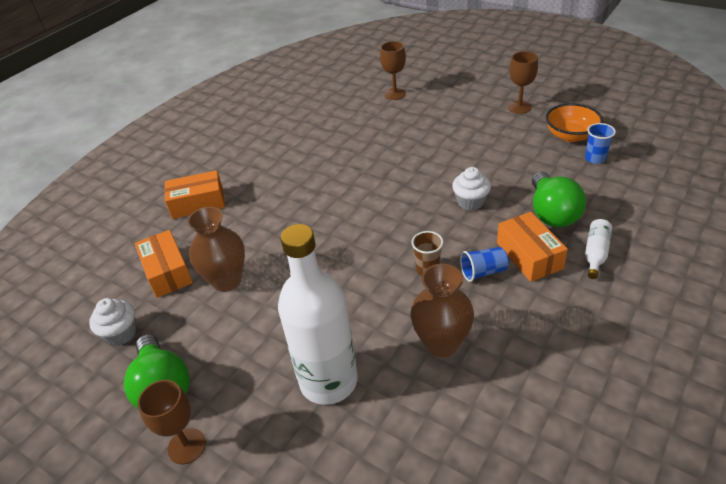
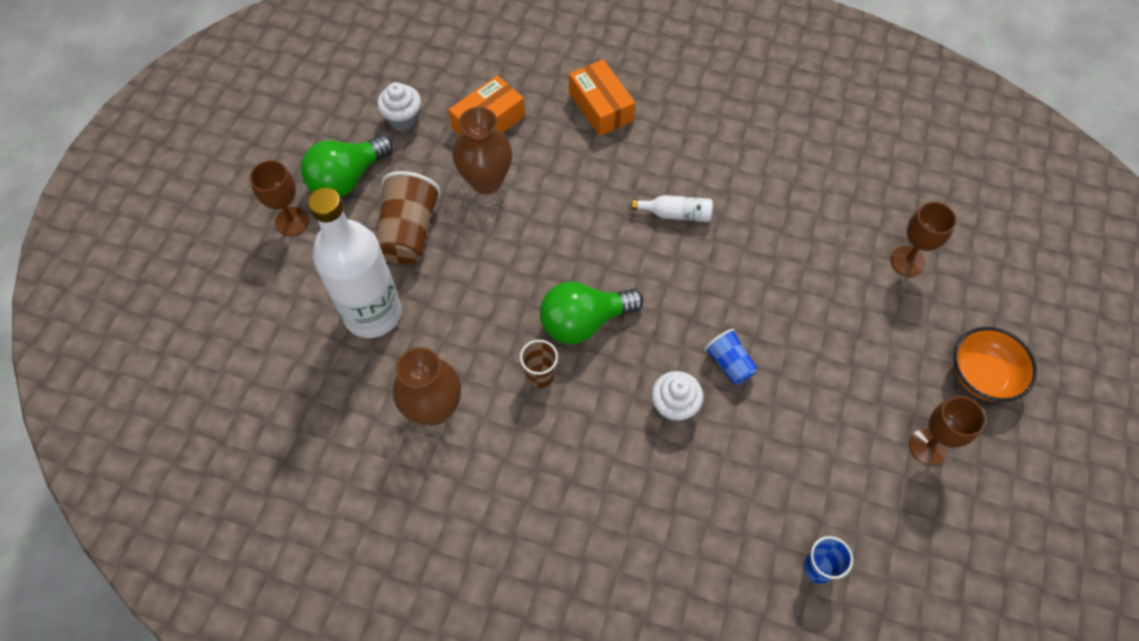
camera: 70 degrees right, 20 degrees up
blue cup [460,247,509,282] -> blue cup moved to [704,329,758,385]
orange box [497,212,568,282] -> none
green light bulb [532,171,586,227] -> green light bulb moved to [540,282,644,344]
orange bowl [546,103,603,142] -> orange bowl moved to [953,327,1037,402]
white bottle [585,219,612,279] -> white bottle moved to [632,195,713,222]
none -> brown cup [376,171,441,265]

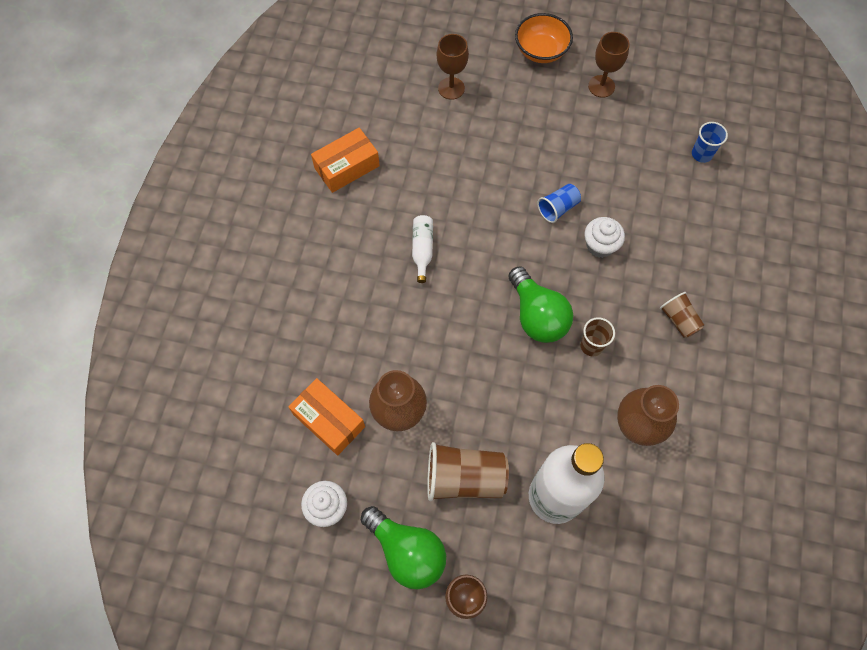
camera: 95 degrees left, 5 degrees up
orange box [569,59,635,136] -> orange box moved to [311,128,380,193]
none -> brown cup [660,292,704,338]

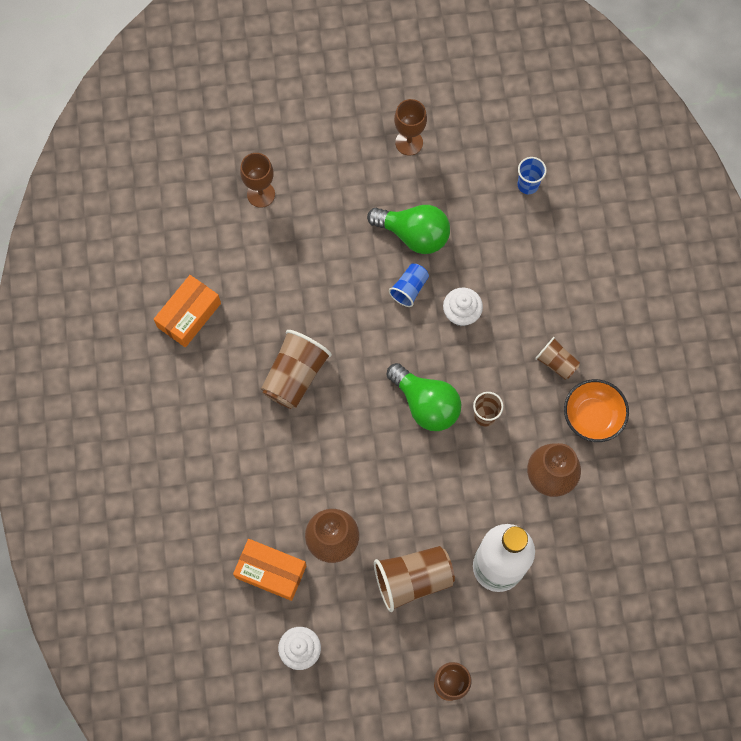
camera: 20 degrees left, 5 degrees up
green light bulb [361,506,446,589] -> green light bulb moved to [367,205,450,254]
white bottle [412,215,433,283] -> brown cup [261,330,332,409]
orange bowl [515,13,573,63] -> orange bowl moved to [564,379,629,442]

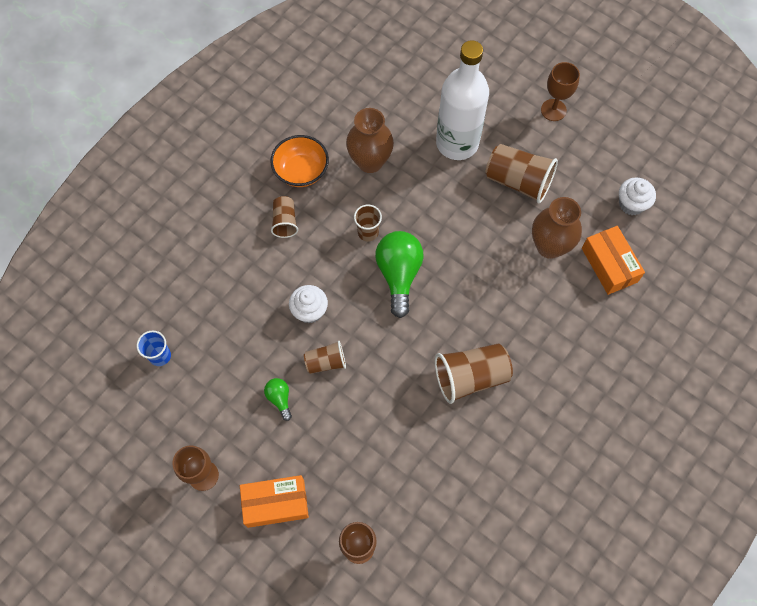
camera: 135 degrees left, 5 degrees down
orange box [154,275,221,347] -> orange box moved to [240,475,309,528]
green light bulb [367,205,450,254] -> green light bulb [264,378,292,421], size x0.49
blue cup [389,264,429,307] -> brown cup [304,341,346,374]

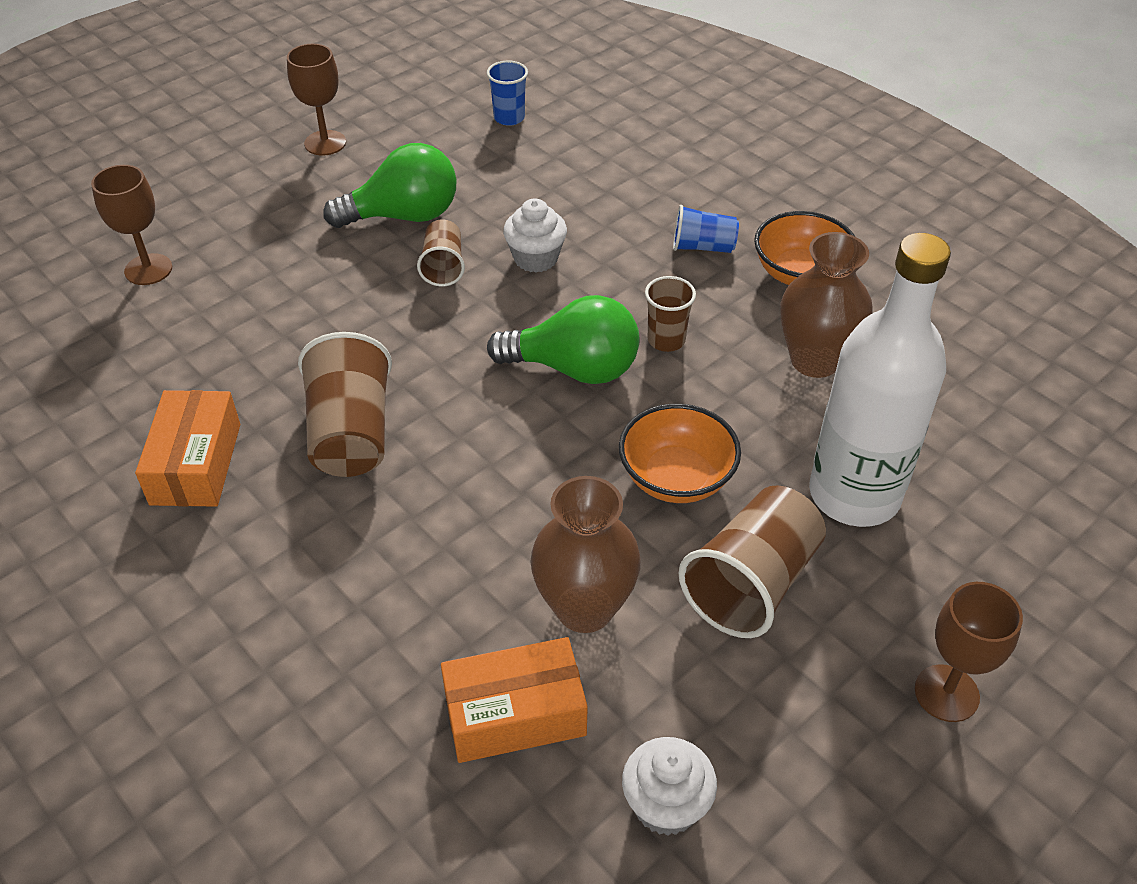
camera: 100 degrees right, 20 degrees down
orange box [240,475,309,528] -> orange box moved to [135,390,240,507]
green light bulb [264,378,292,421] -> green light bulb [323,143,457,228], size x2.04
brown cup [271,196,298,238] -> blue cup [673,205,739,253]
none -> orange bowl [619,404,741,503]

